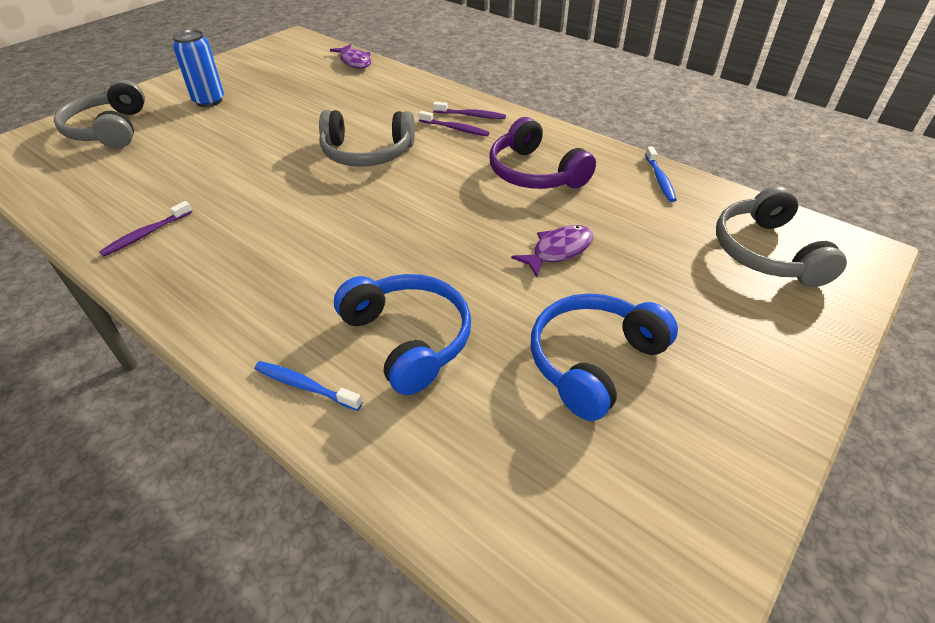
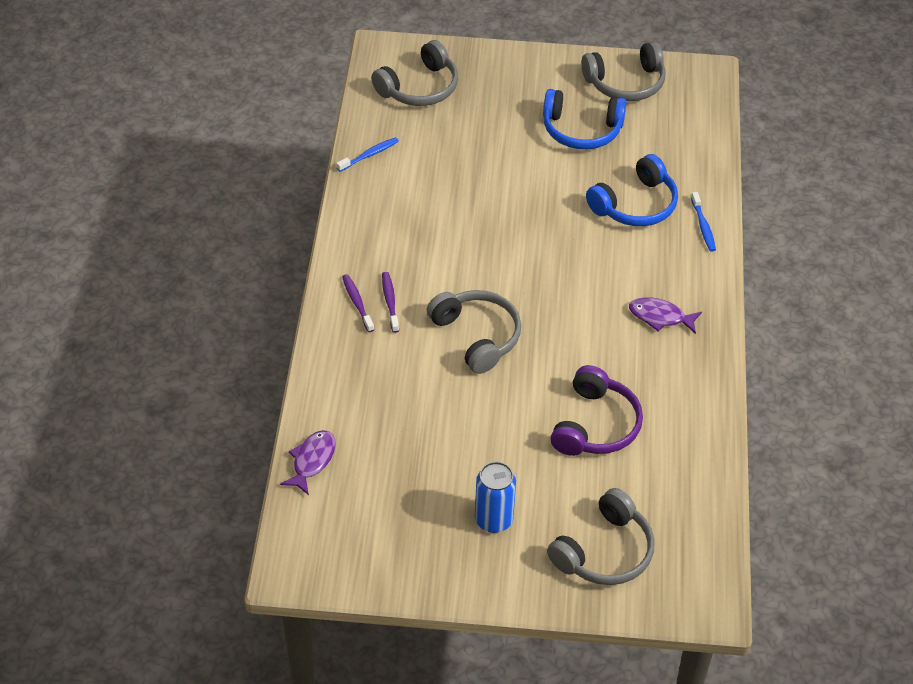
camera: 125 degrees left, 5 degrees up
purple toothbrush [99,201,192,257] -> none
blue headphones [334,274,471,395] -> blue headphones turned 150 degrees counterclockwise [586,154,678,226]
purple headphones [490,117,596,189] -> purple headphones moved to [550,365,643,456]
purple fish [511,225,594,277] -> purple fish moved to [629,297,702,334]
none -> grey headphones [581,42,666,101]

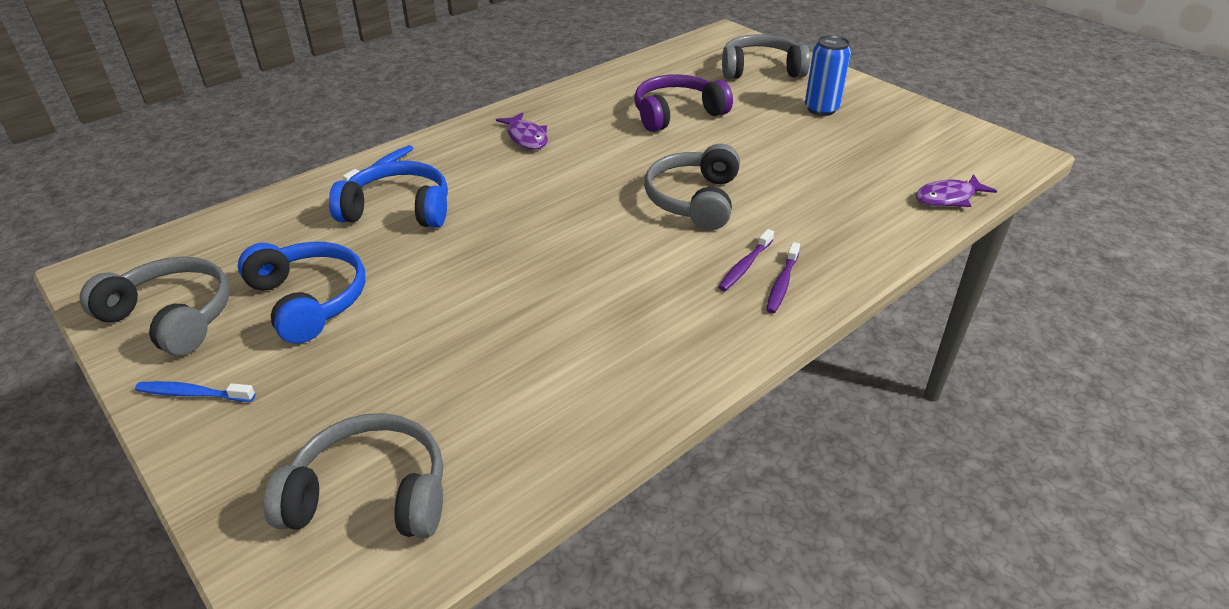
camera: 135 degrees left, 10 degrees down
blue toothbrush [336,137,399,172] -> blue toothbrush moved to [135,381,255,402]

